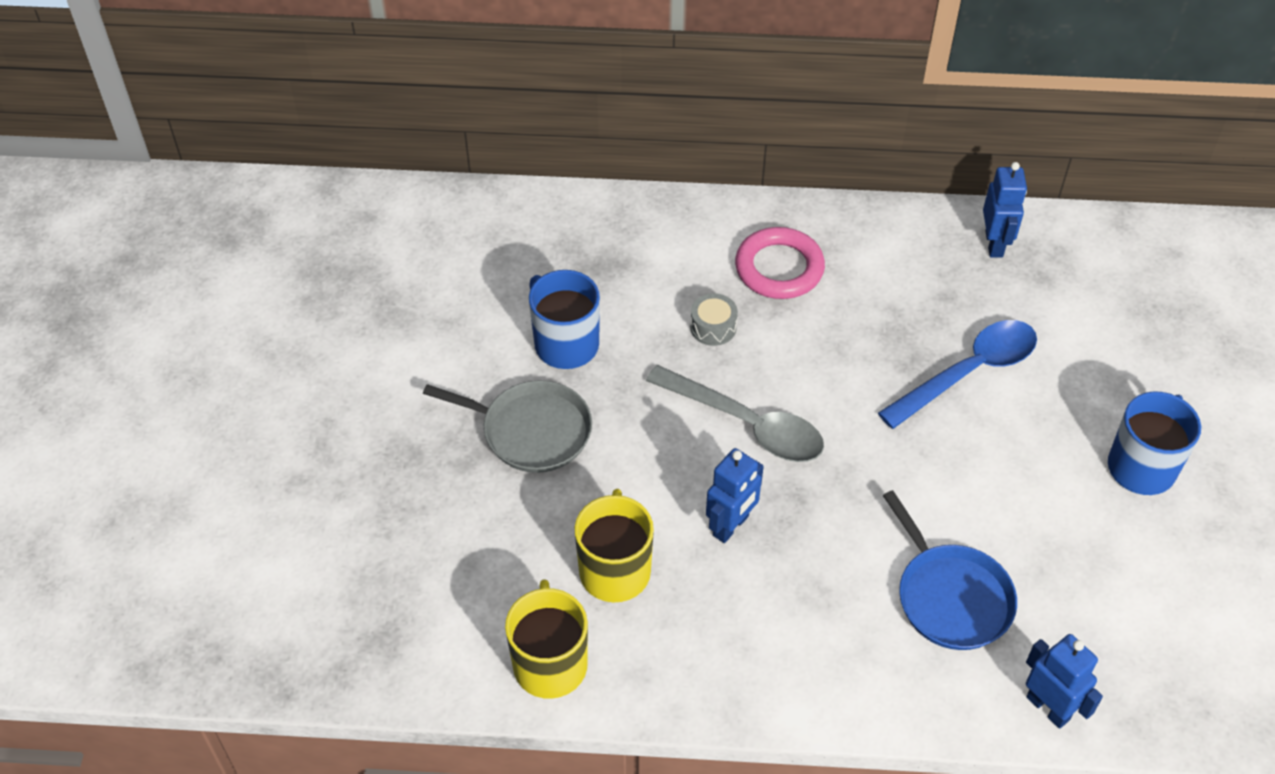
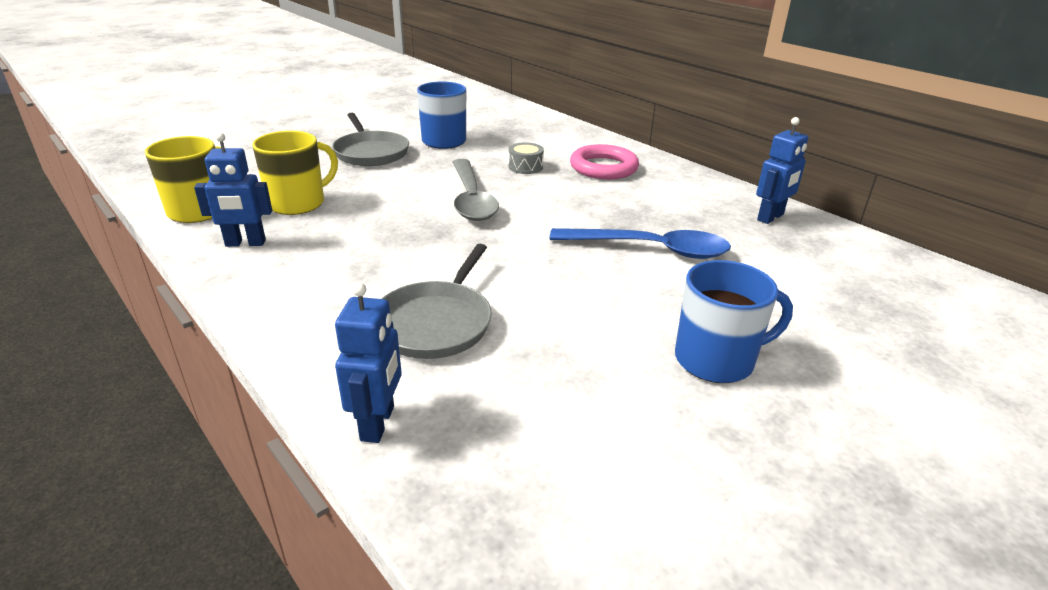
camera: 45 degrees right, 20 degrees down
blue robot [706,448,764,543] -> blue robot moved to [194,132,272,247]
blue pan [883,490,1017,650] -> grey pan [381,244,492,359]

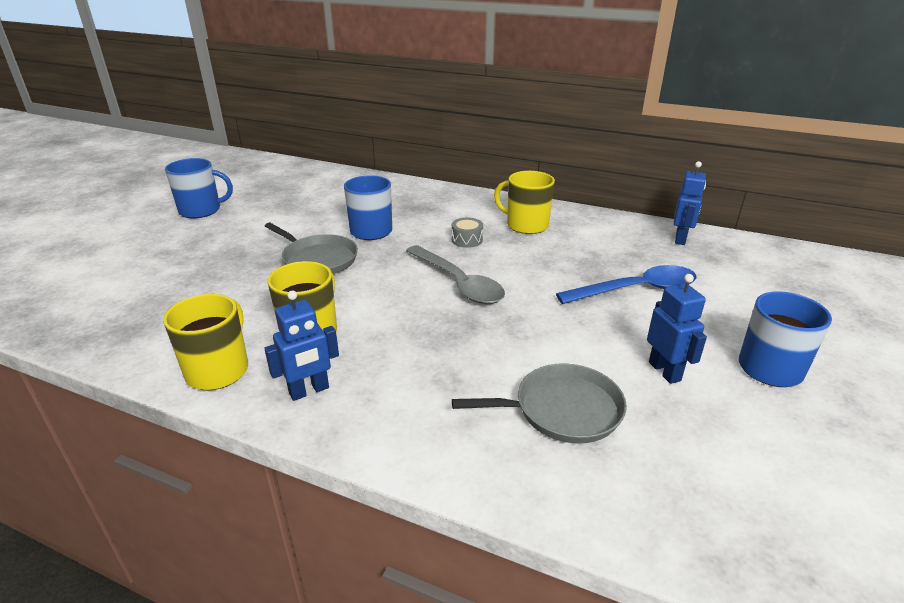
camera: 25 degrees left, 0 degrees up
blue robot [335,283,402,443] -> blue robot moved to [647,274,707,384]
grey pan [381,244,492,359] -> grey pan turned 90 degrees counterclockwise [452,363,627,444]
pink ring [570,144,639,179] -> yellow mug [494,171,555,234]
none -> blue mug [165,158,233,218]

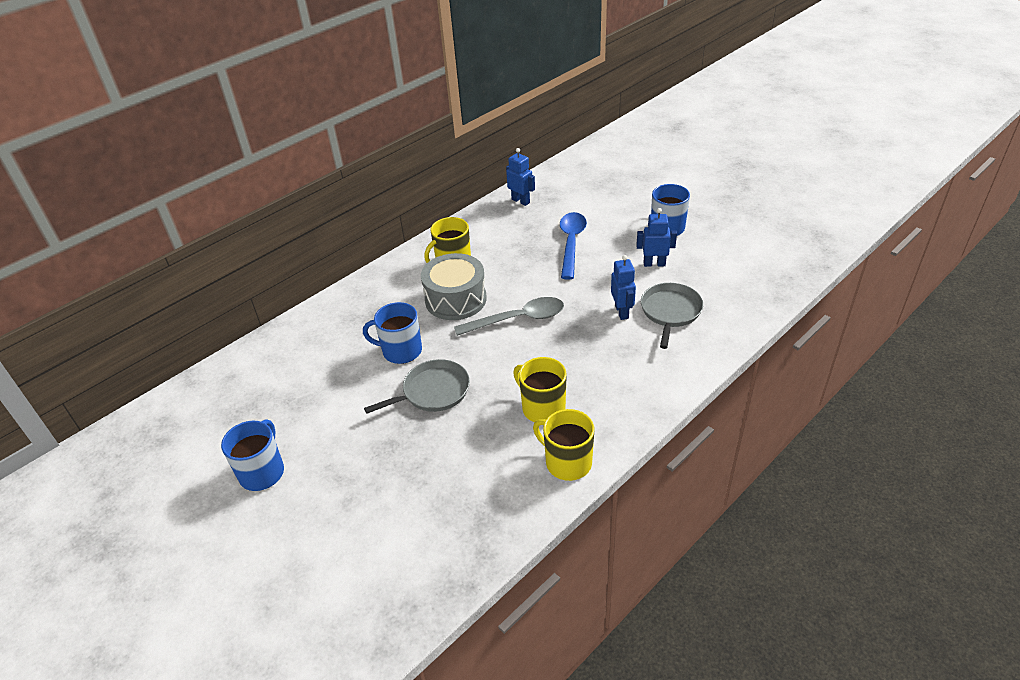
camera: 65 degrees left, 10 degrees up
blue robot [264,291,339,401] -> blue robot moved to [611,255,636,320]
grey drum [452,218,483,248] -> grey drum [421,253,487,320], size x2.31

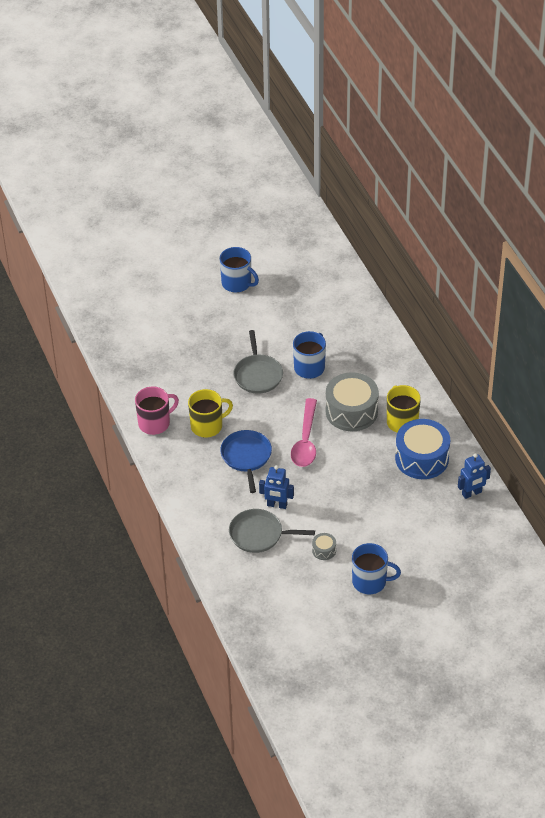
camera: 110 degrees right, 5 degrees up
grey spoon [454,297,564,336] -> pink spoon [291,398,317,467]
yellow mug [533,409,594,481] -> pink mug [135,387,179,435]
blue spoon [560,212,587,280] -> none
blue robot [636,208,677,267] -> grey drum [312,533,336,560]
grey pan [641,283,703,349] -> grey pan turned 150 degrees clockwise [229,509,315,553]
none -> blue pan [220,430,272,493]
none -> blue drum [395,419,450,479]

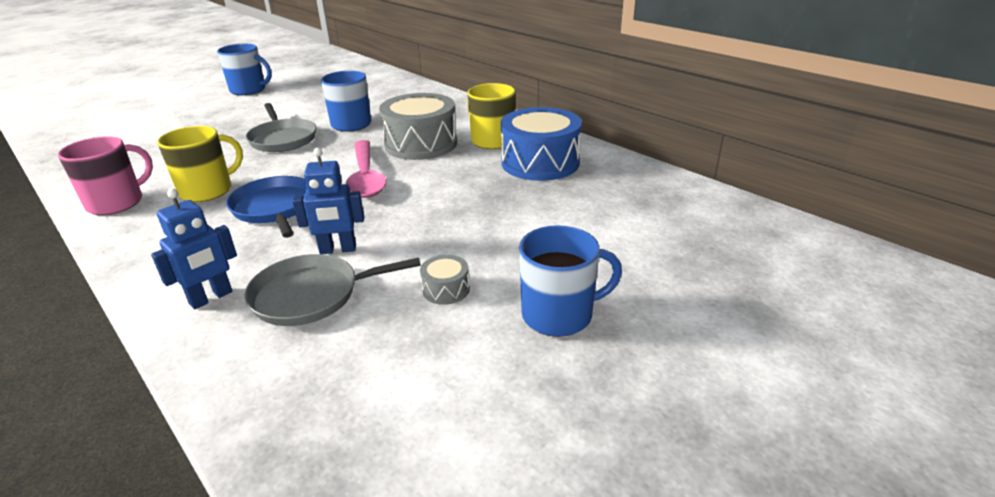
camera: 20 degrees left, 15 degrees down
blue robot [458,453,491,499] -> blue robot moved to [151,189,237,309]

